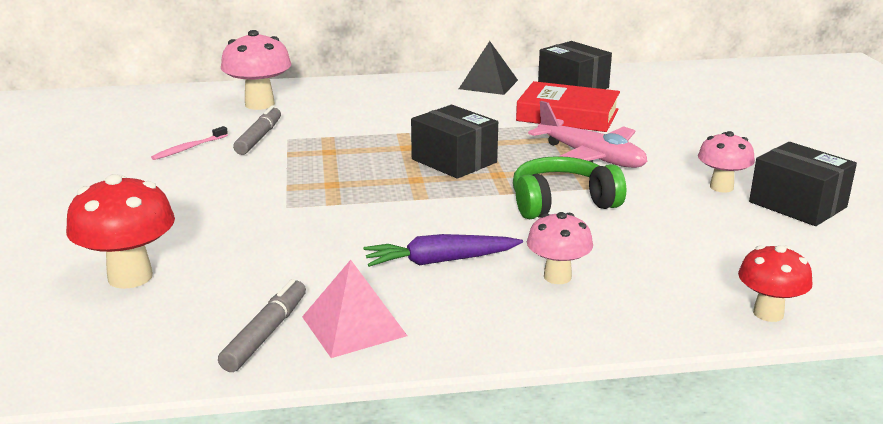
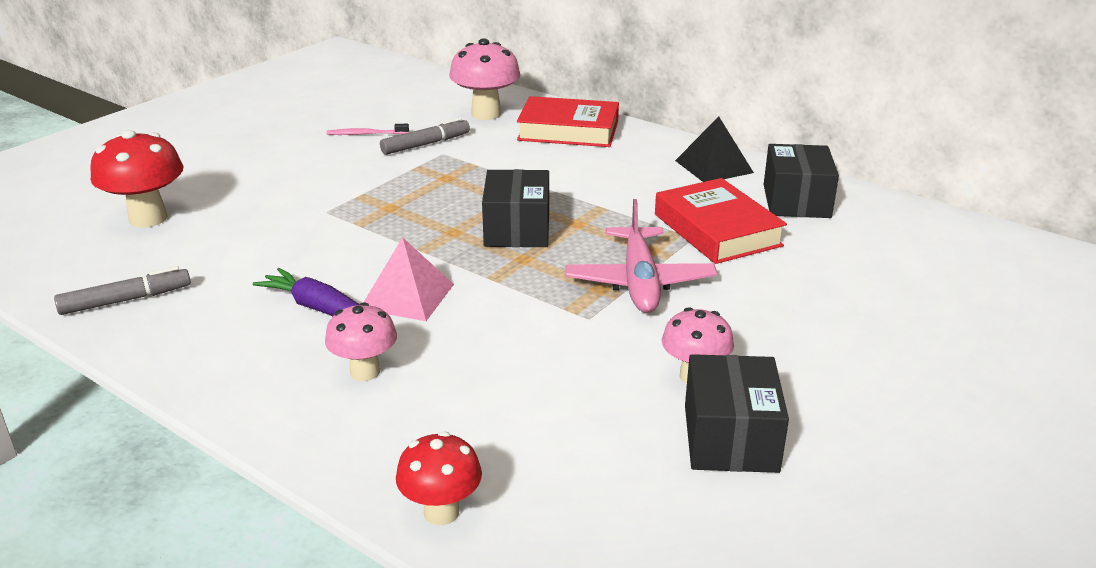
camera: 45 degrees right, 5 degrees up
pink pyramid [302,260,407,358] -> pink pyramid moved to [364,237,454,321]
green headphones [513,156,626,219] -> none
none -> red book [517,96,619,147]

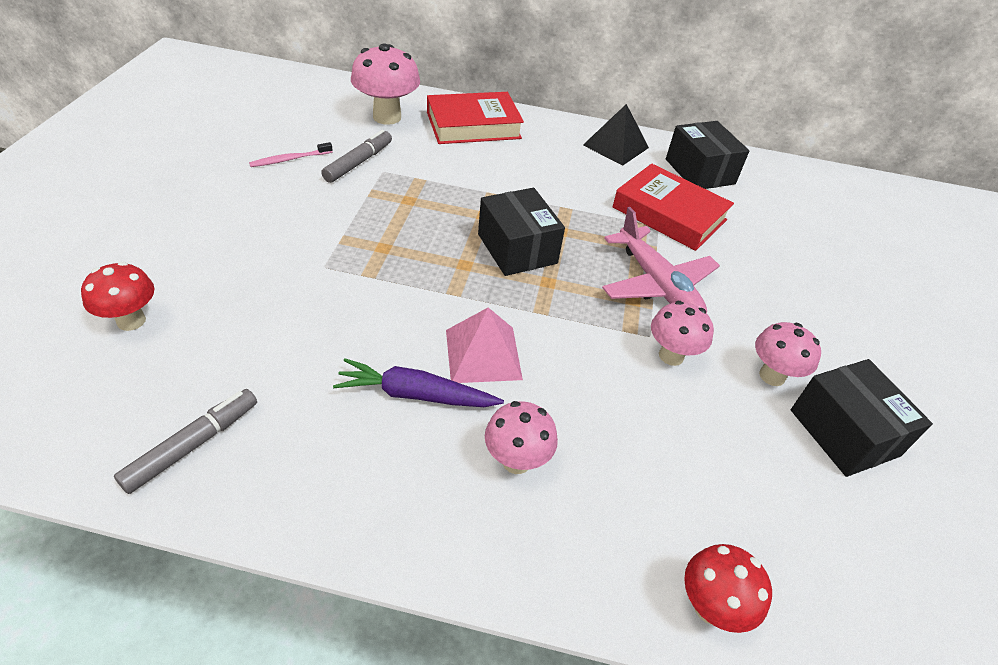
camera: 30 degrees left, 15 degrees up
red mushroom [90,130,183,228] -> red mushroom [81,262,154,331], size x0.64
none -> pink mushroom [651,301,714,366]

